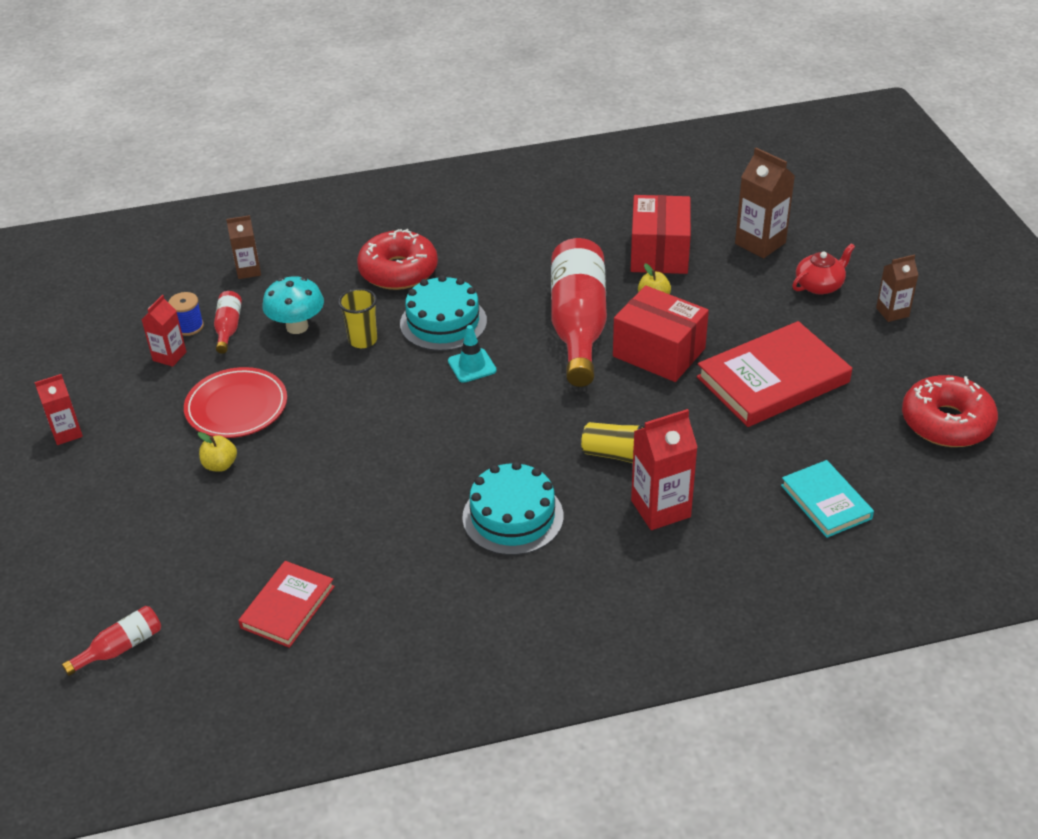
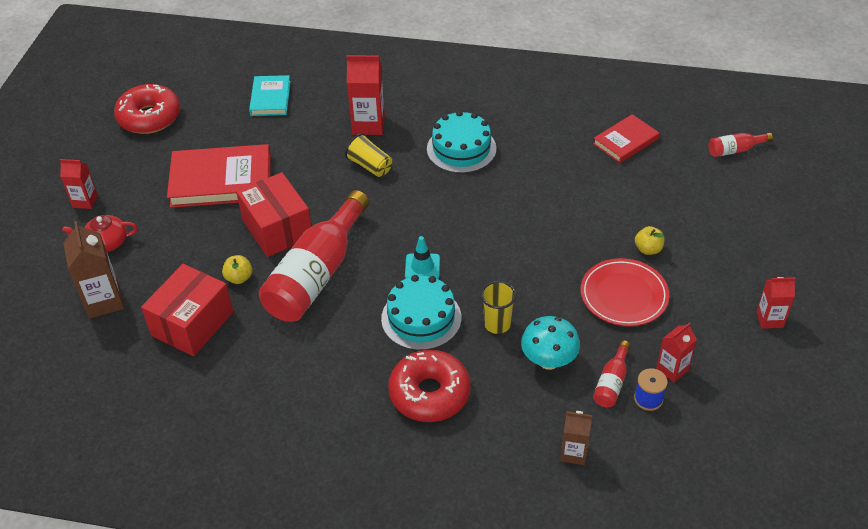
camera: 155 degrees left, 5 degrees up
brown carton [876,254,918,322] -> red carton [60,159,98,209]

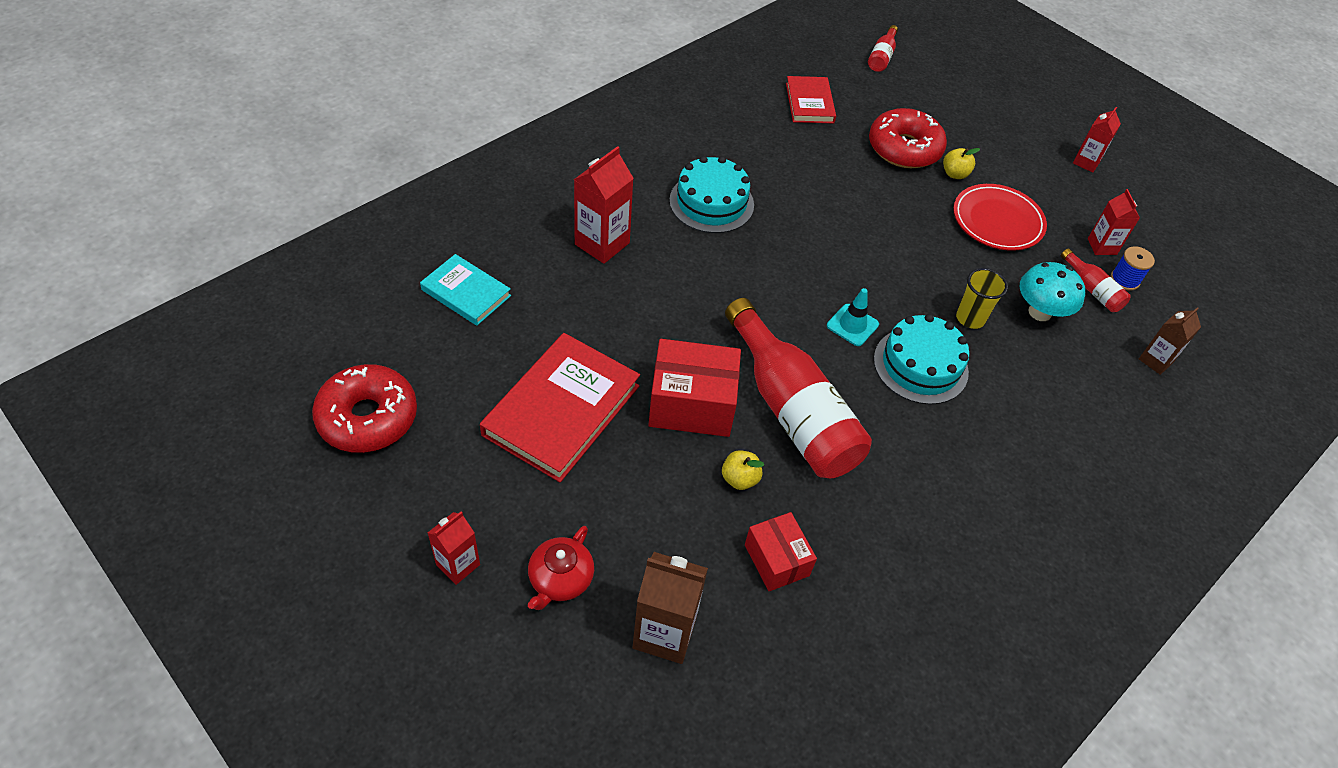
camera: 60 degrees left, 5 degrees up
red box [141,264,233,356] -> red box [745,512,817,591], size x0.62
yellow cup [345,134,392,177] -> none
red donut [388,350,471,422] -> red donut moved to [869,108,947,168]

